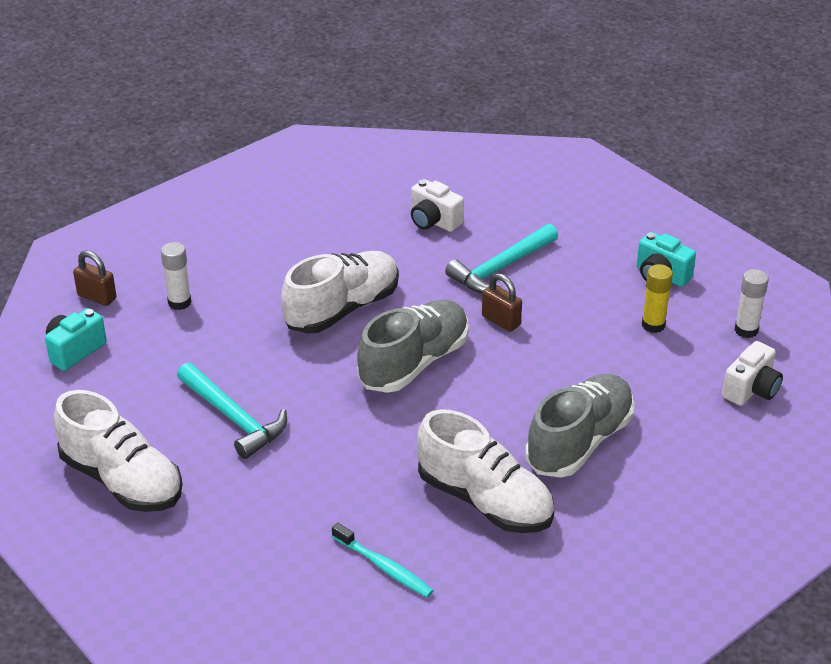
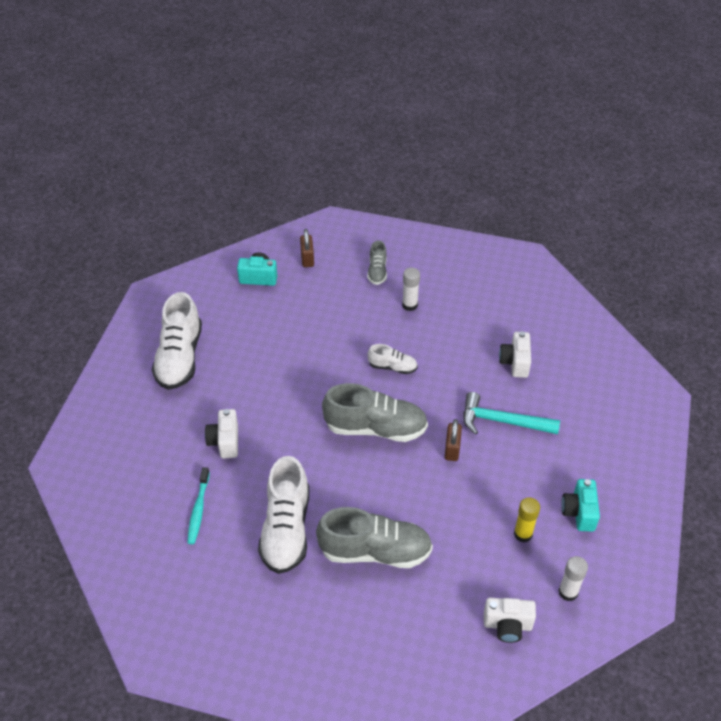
camera: 55 degrees right, 10 degrees up
white glue stick [161,242,191,310] -> white glue stick moved to [402,268,420,311]
turquoise hammer [177,363,287,459] -> none
white shoe [281,251,399,334] -> white shoe [368,344,418,374], size x0.51
none -> white camera [205,409,238,458]
none -> grey shoe [367,240,387,285]

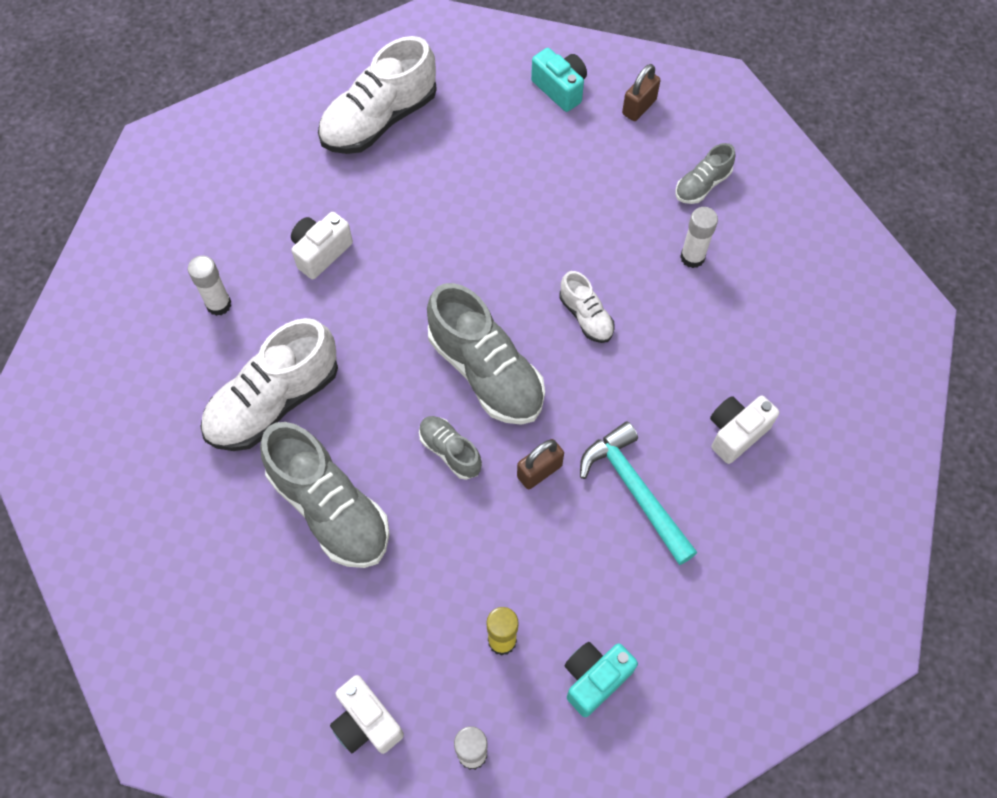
camera: 45 degrees right, 15 degrees up
turquoise toothbrush [187,467,210,544] -> white glue stick [188,256,231,316]
none -> grey shoe [419,416,482,480]

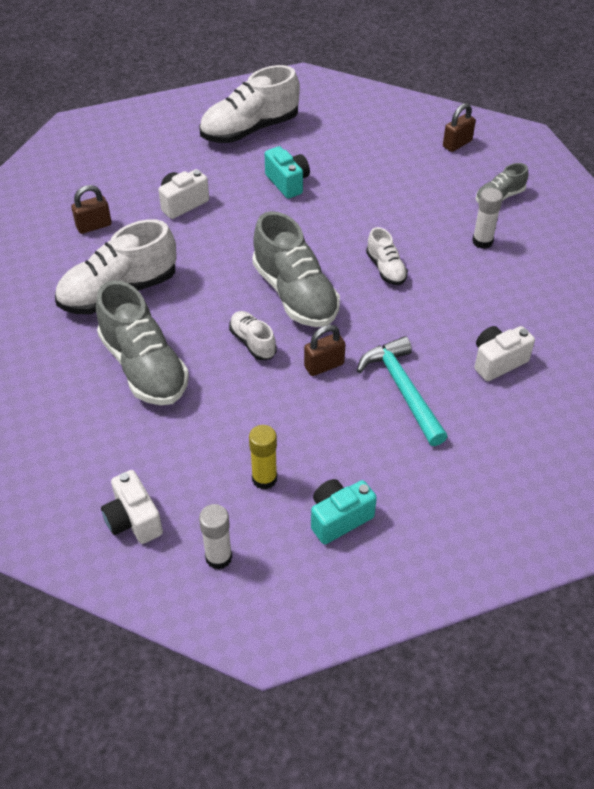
camera: 10 degrees right, 15 degrees down
white glue stick [188,256,231,316] -> brown padlock [71,185,112,234]
grey shoe [419,416,482,480] -> white shoe [229,311,277,360]
turquoise camera [531,48,587,112] -> turquoise camera moved to [265,146,310,199]

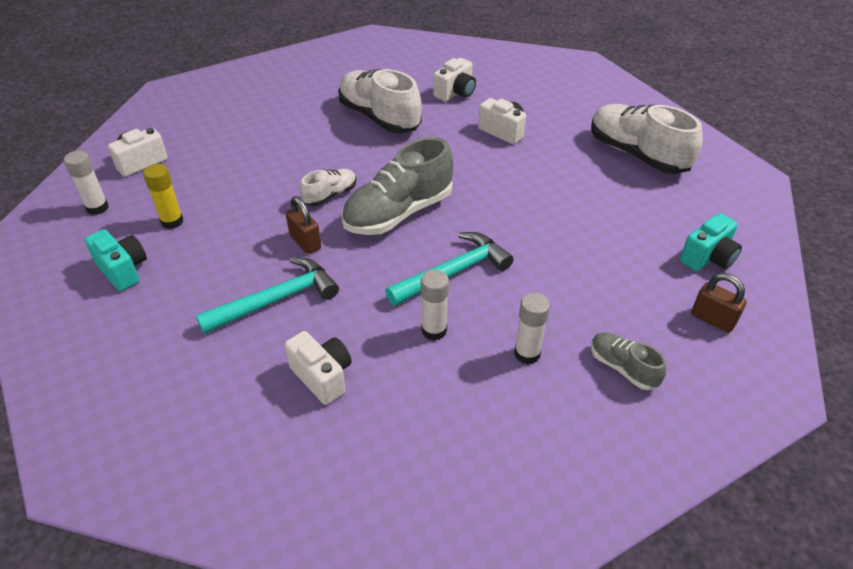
camera: 80 degrees right, 5 degrees down
brown padlock [71,185,112,234] -> white camera [433,58,476,102]
grey shoe [96,280,189,405] -> none
turquoise camera [265,146,310,199] -> turquoise camera moved to [680,213,742,271]
white shoe [366,227,408,285] -> turquoise hammer [385,232,514,306]
none -> white glue stick [421,270,449,341]

